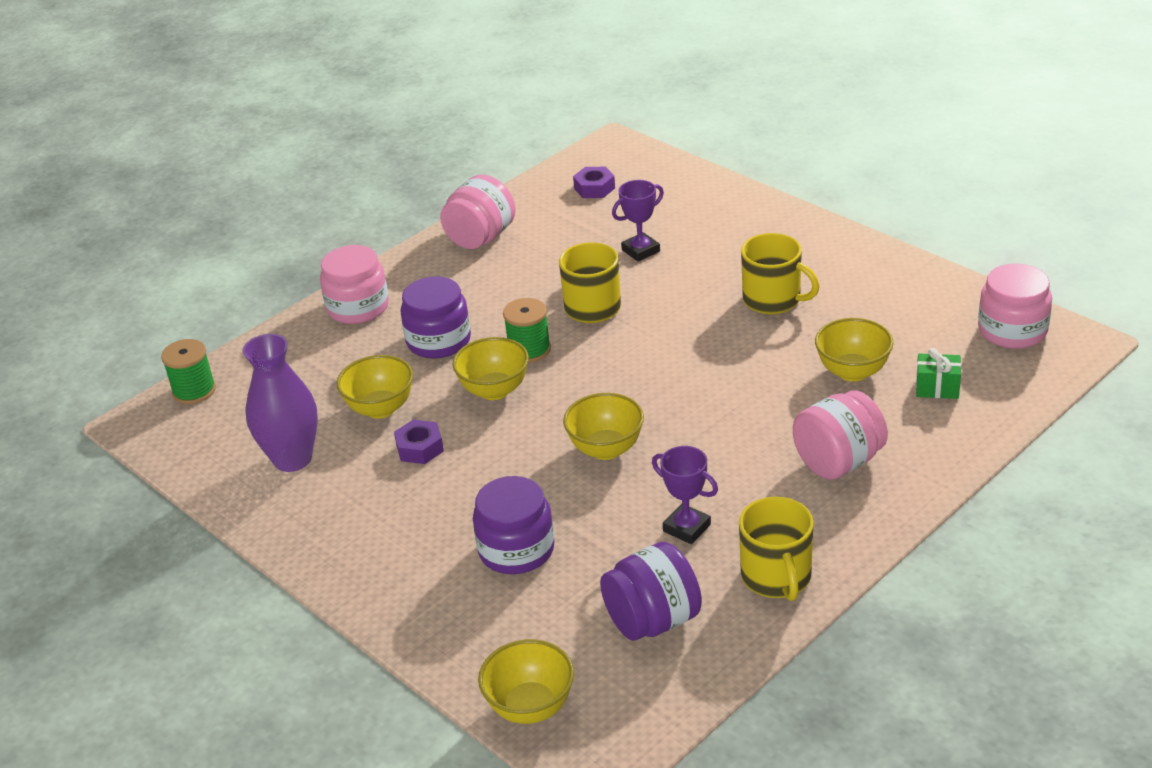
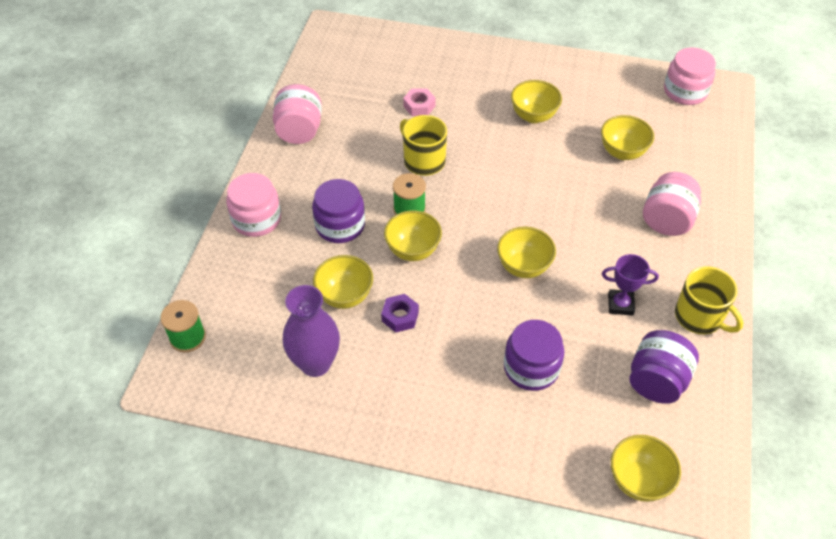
camera: 35 degrees left, 15 degrees up
purple nut [573,167,615,198] -> none
purple trophy [612,180,664,261] -> pink nut [403,88,436,116]
yellow mug [741,233,820,315] -> yellow bowl [511,80,562,123]
green gift [916,348,961,399] -> none

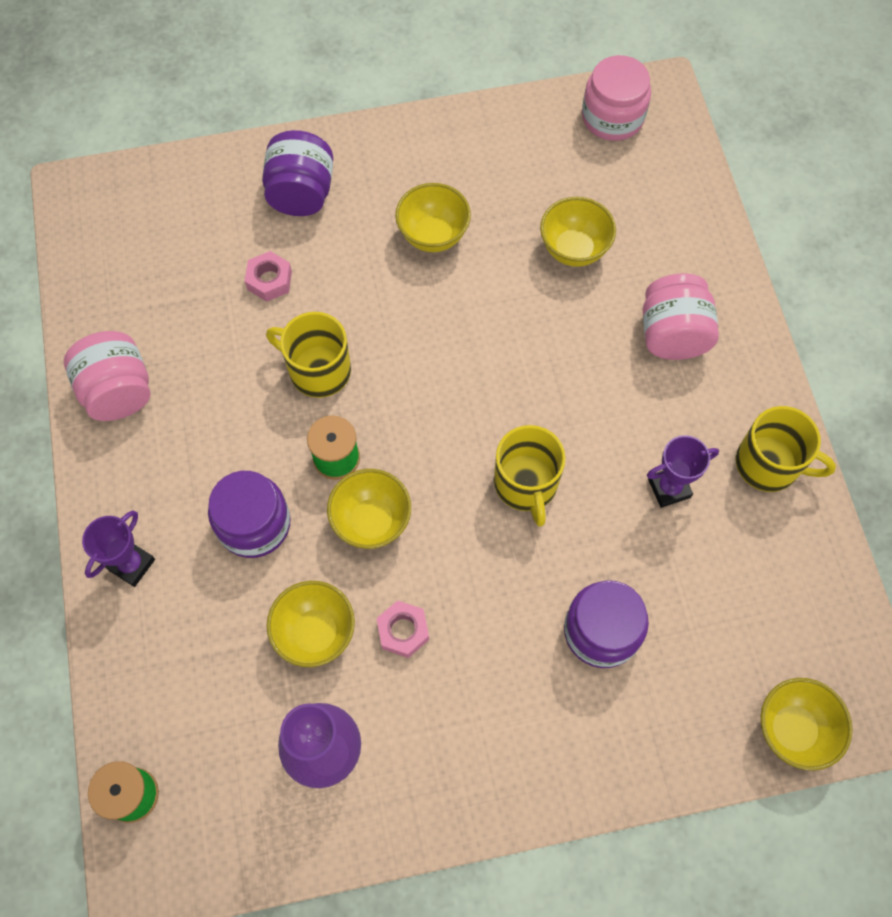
camera: 25 degrees left, 15 degrees up
pink jar [226,173,281,237] -> purple trophy [82,510,155,587]
purple nut [381,294,419,333] -> pink nut [376,600,429,658]
yellow bowl [497,226,556,278] -> yellow mug [494,425,566,527]
purple jar [629,330,699,404] -> purple jar moved to [262,130,333,216]

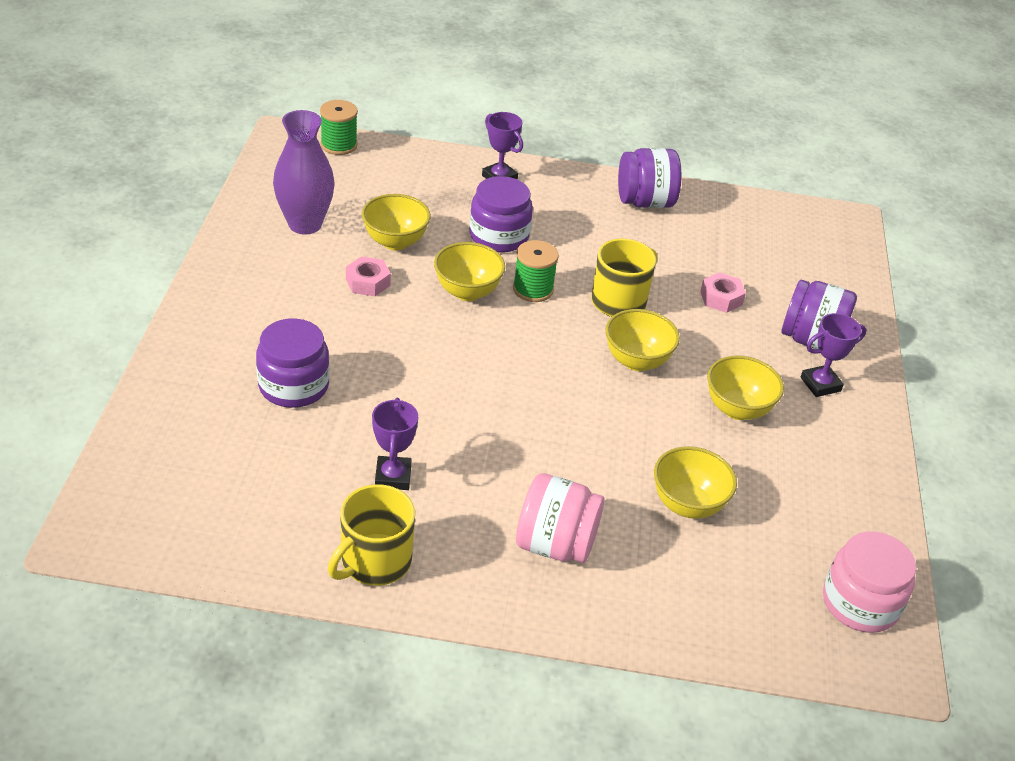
camera: 105 degrees right, 25 degrees down
pink jar [64,331,150,421] -> purple jar [618,148,681,208]
yellow mug [494,425,566,527] -> none
yellow bowl [761,678,853,771] -> yellow bowl moved to [606,309,680,371]
none -> purple trophy [801,313,867,397]

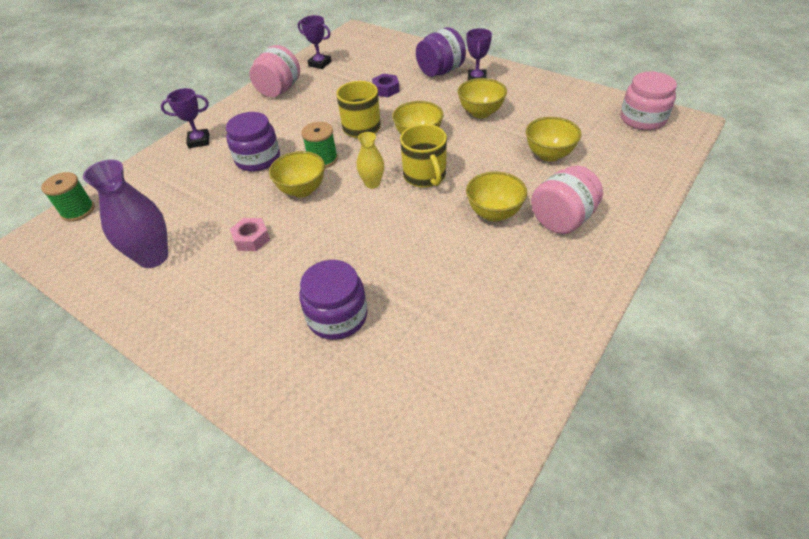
camera: 55 degrees left, 5 degrees up
yellow mug [328,484,415,586] -> yellow mug moved to [400,124,447,188]
yellow bowl [362,194,431,250] -> yellow bowl moved to [466,172,527,222]
purple trophy [372,398,418,490] -> purple trophy moved to [298,15,331,69]
purple jar [618,148,681,208] -> pink jar [250,45,300,97]
pink nut [700,272,746,313] -> purple nut [372,74,399,97]
none -> yellow vase [356,132,384,189]

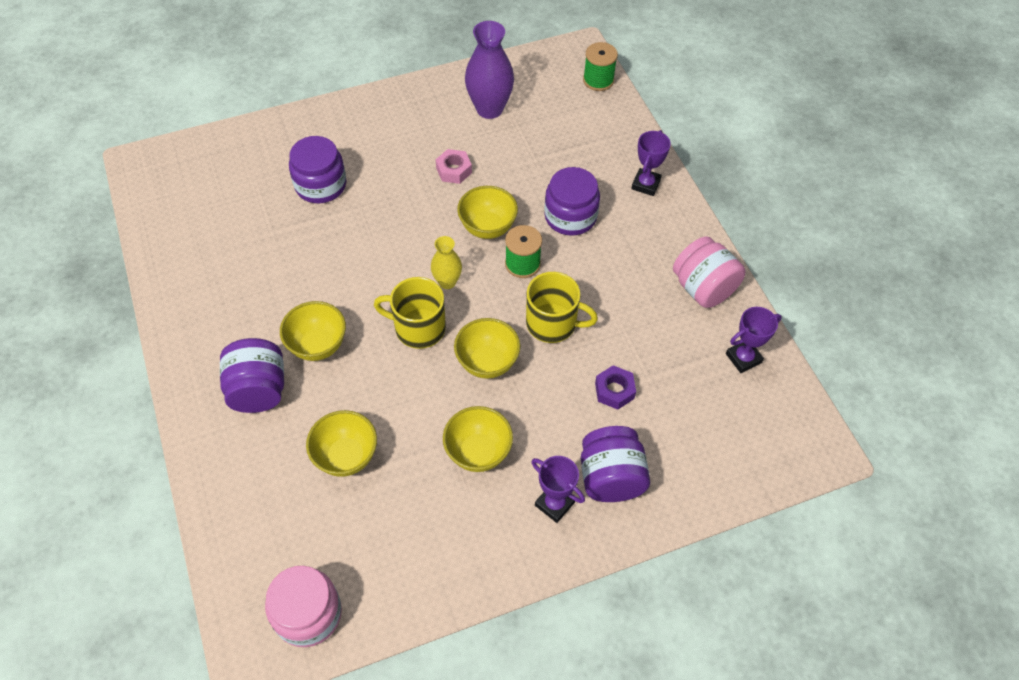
camera: 120 degrees right, 10 degrees up
pink jar [531,166,603,234] -> purple jar [220,338,284,413]

